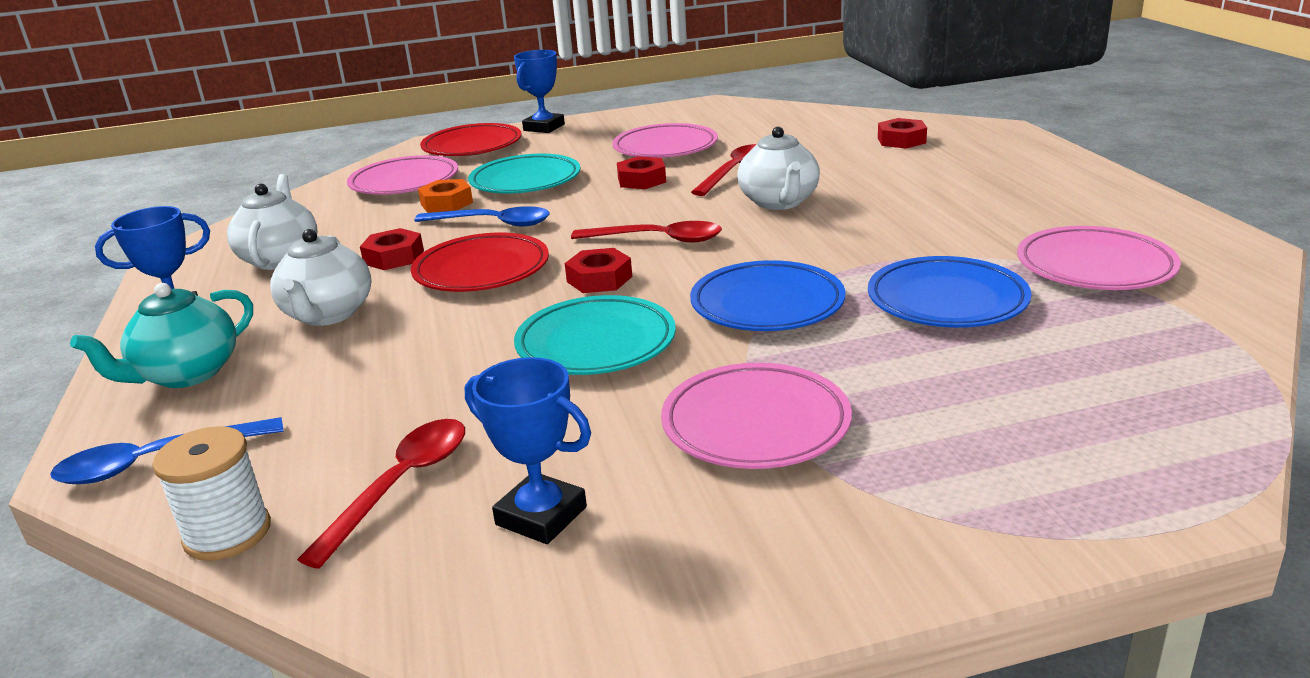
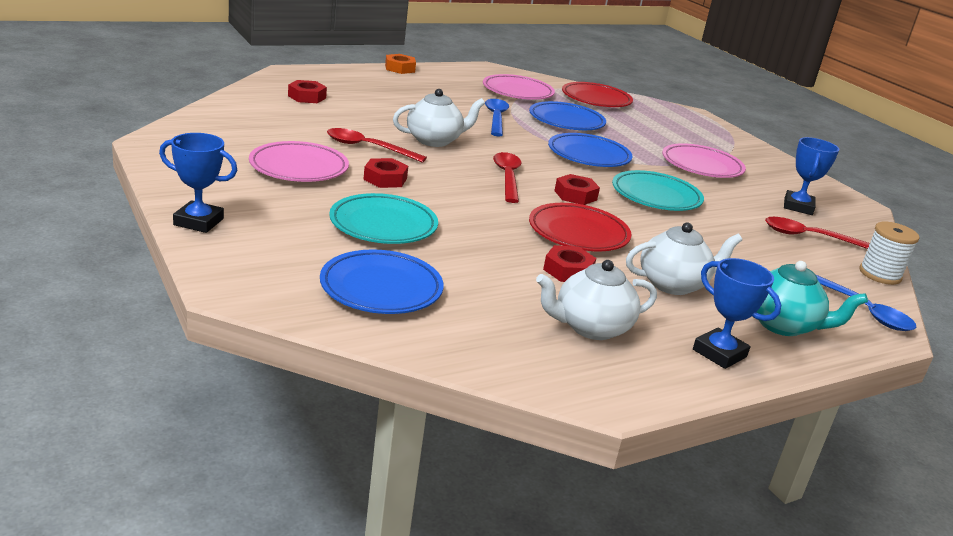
camera: 110 degrees left, 0 degrees up
pink plate [347,155,458,195] -> blue plate [320,249,443,314]
blue spoon [414,206,550,226] -> blue spoon moved to [485,99,509,137]
orange nut [418,179,473,213] -> orange nut moved to [385,54,416,74]
red plate [420,123,522,156] -> red plate moved to [562,82,633,107]

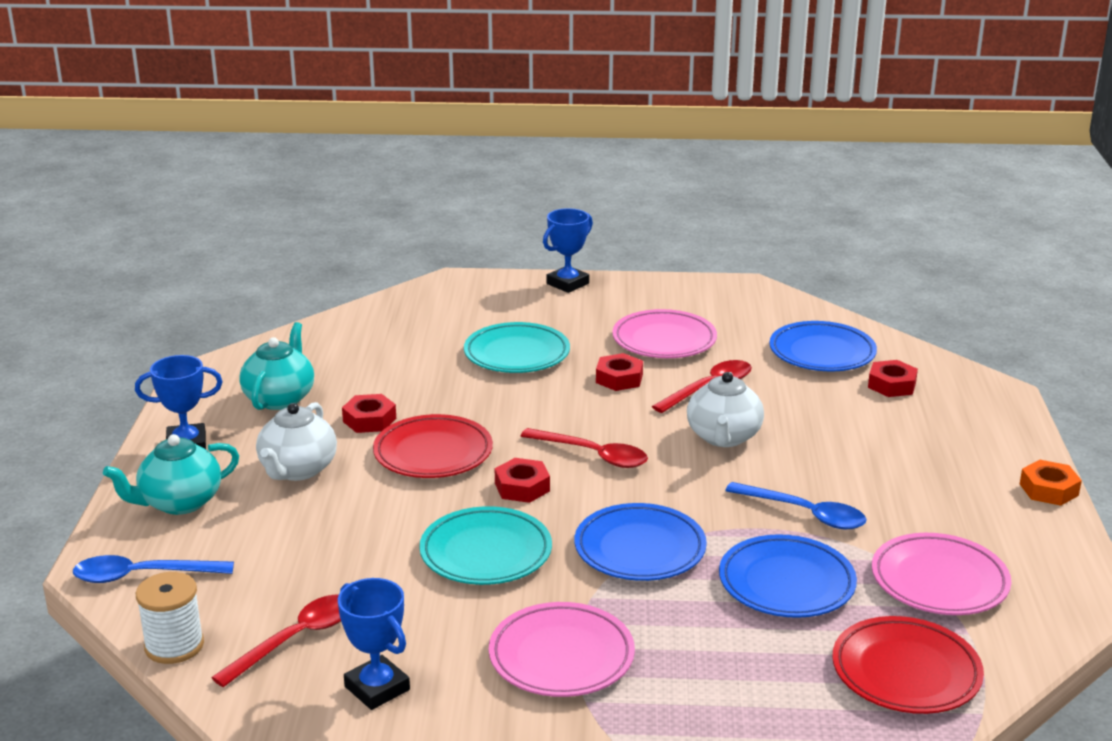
camera: 125 degrees right, 0 degrees up
blue plate [320,249,443,314] -> blue plate moved to [769,321,877,371]
white teapot [536,260,657,340] -> turquoise teapot [239,322,314,410]

